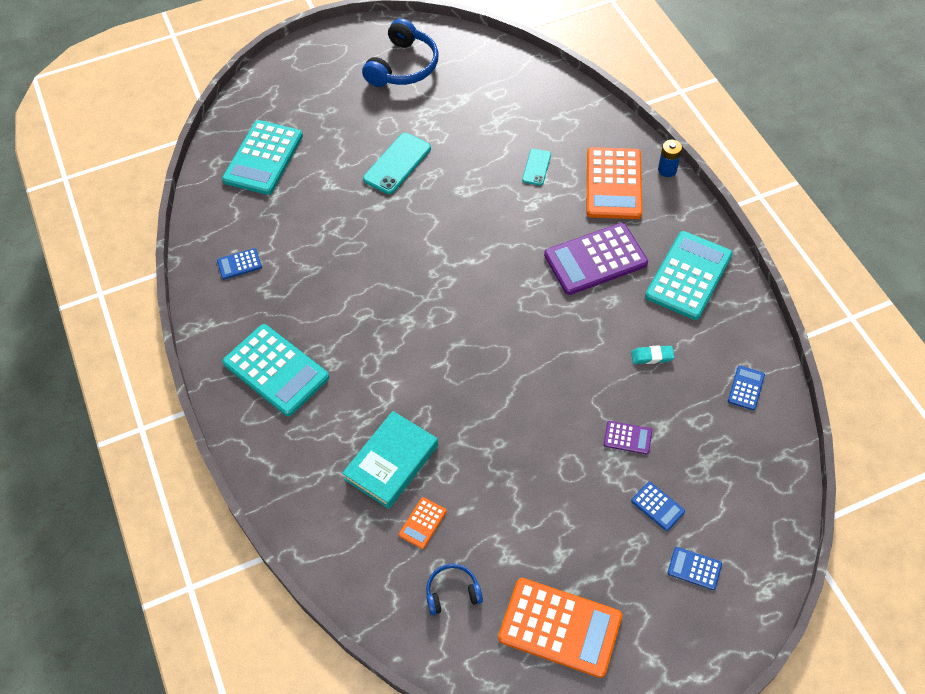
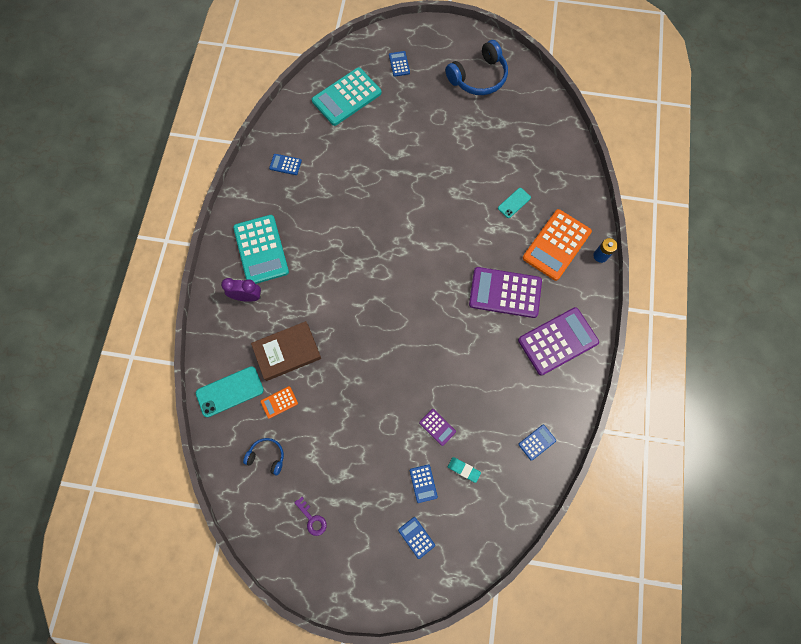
camera: 30 degrees right, 15 degrees up
turquoise book [342,411,438,509] -> brown book [251,321,321,381]
turquoise phone [363,133,431,194] -> turquoise phone moved to [196,366,264,417]
orange calculator [498,578,622,678] -> purple key [294,497,327,536]
turquoise eraser [631,345,675,364] -> turquoise eraser moved to [448,457,481,483]
turquoise calculator [645,231,733,320] -> purple calculator [518,307,599,376]
none -> purple clock [221,278,261,302]
none -> blue calculator [389,51,410,77]

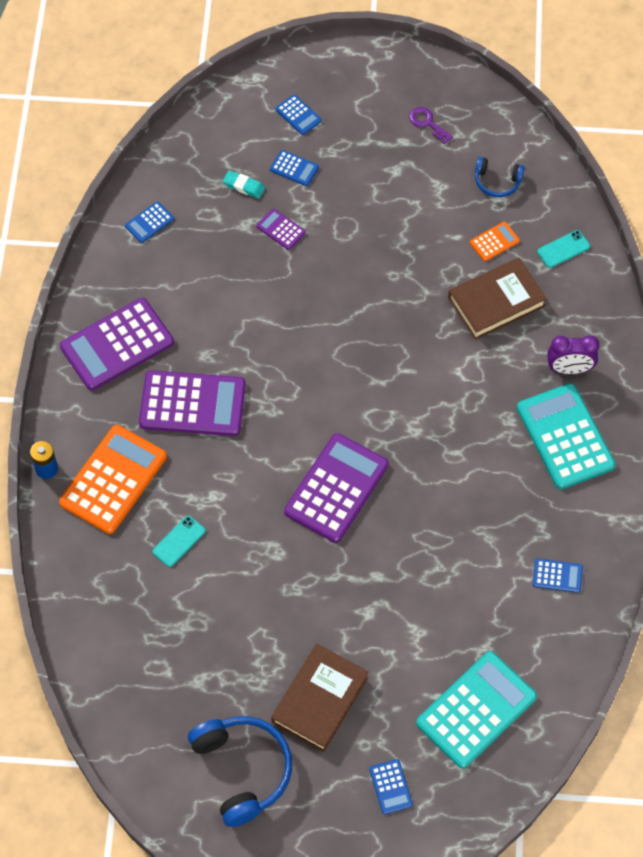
camera: 175 degrees right, 10 degrees down
turquoise phone [196,366,264,417] -> turquoise phone [537,230,590,268], size x0.59
blue calculator [410,464,438,503] -> blue calculator turned 135 degrees clockwise [270,150,319,186]
blue headphones [445,40,508,95] -> blue headphones turned 105 degrees clockwise [188,716,292,827]
none -> brown book [271,644,369,752]
none -> purple calculator [284,433,389,543]

